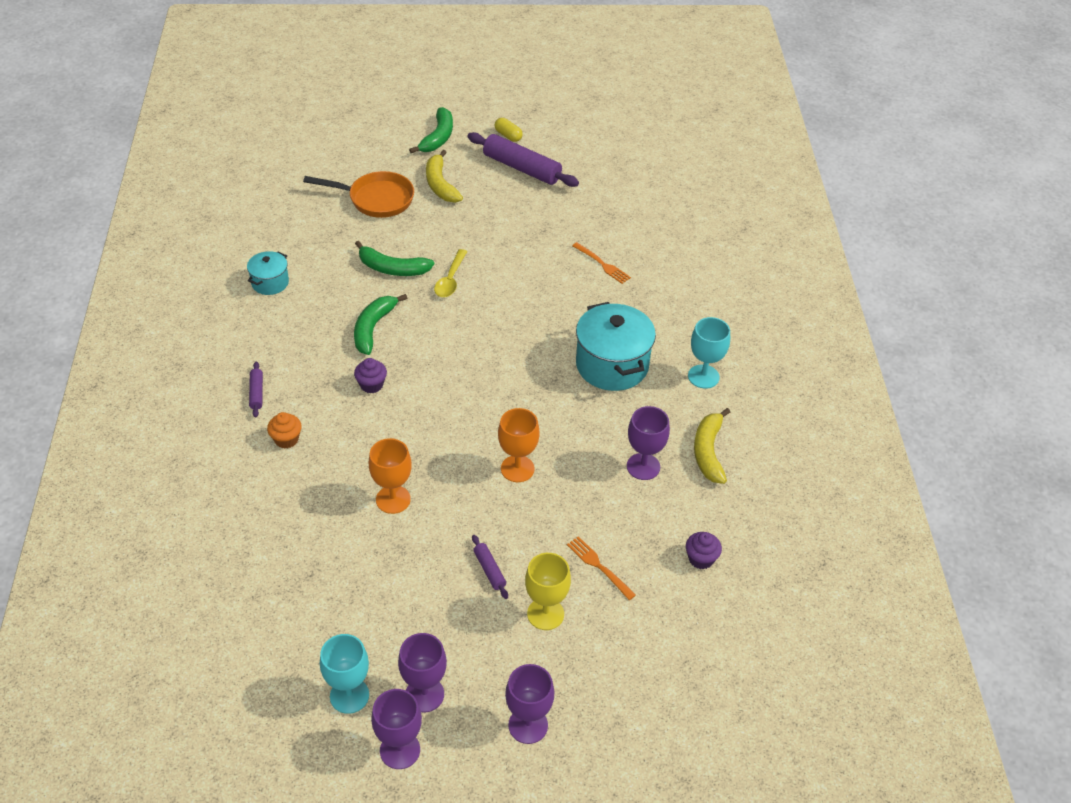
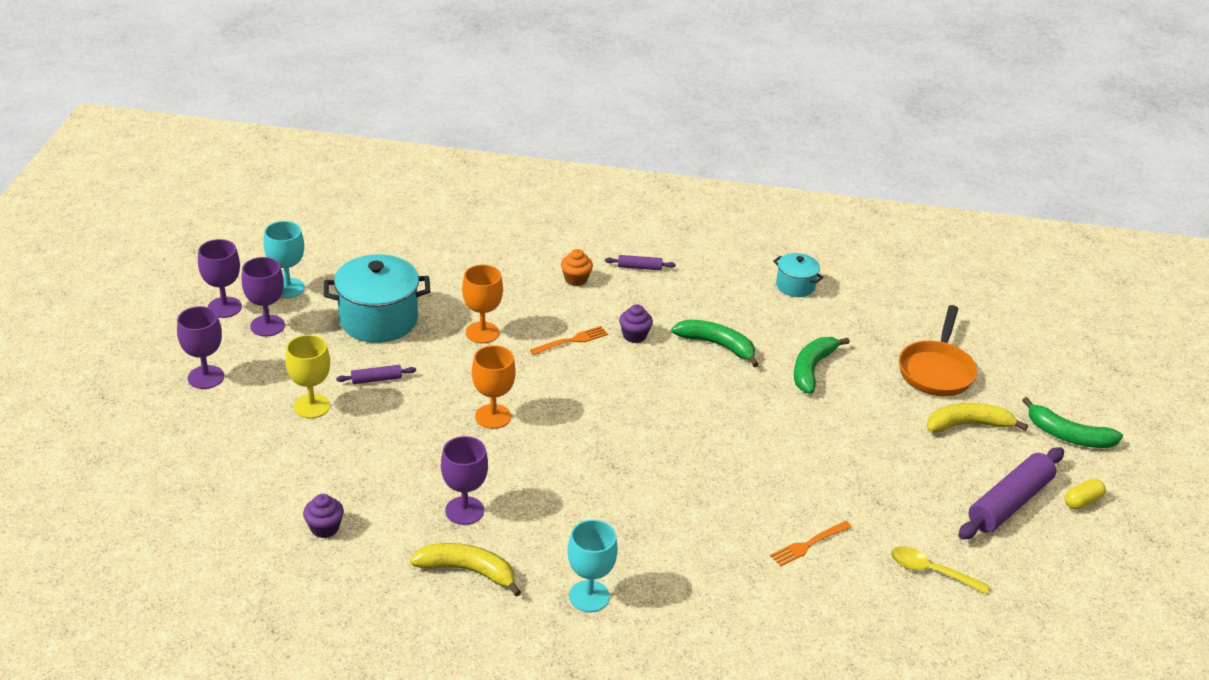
camera: 100 degrees right, 10 degrees down
yellow spoon [434,249,467,297] -> yellow spoon moved to [891,546,990,594]
orange fork [567,536,636,600] -> orange fork moved to [530,326,608,355]
turquoise pot [576,302,656,391] -> turquoise pot moved to [324,254,430,343]

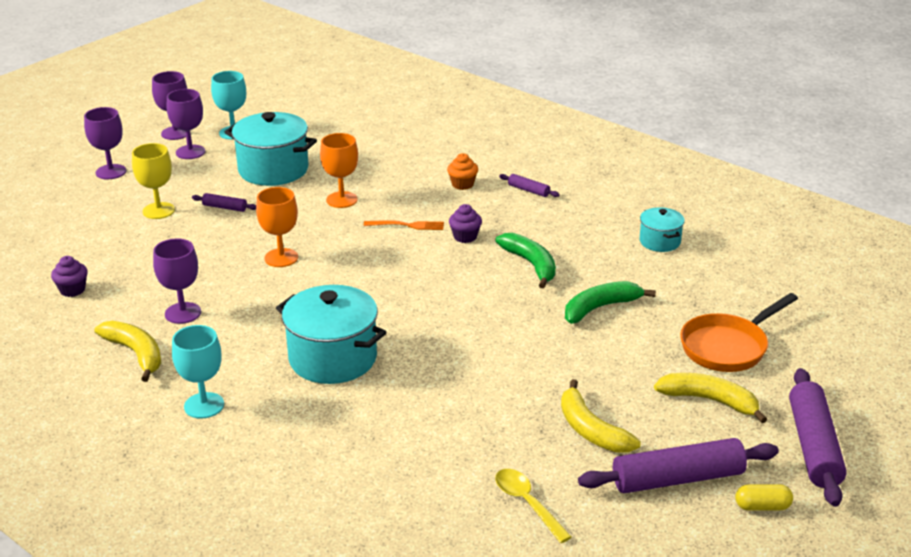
camera: 35 degrees right, 5 degrees down
orange fork [770,521,852,567] -> none
green banana [1022,397,1123,448] -> purple rolling pin [789,368,847,507]
none -> turquoise pot [276,285,387,384]
none -> yellow banana [561,379,641,453]

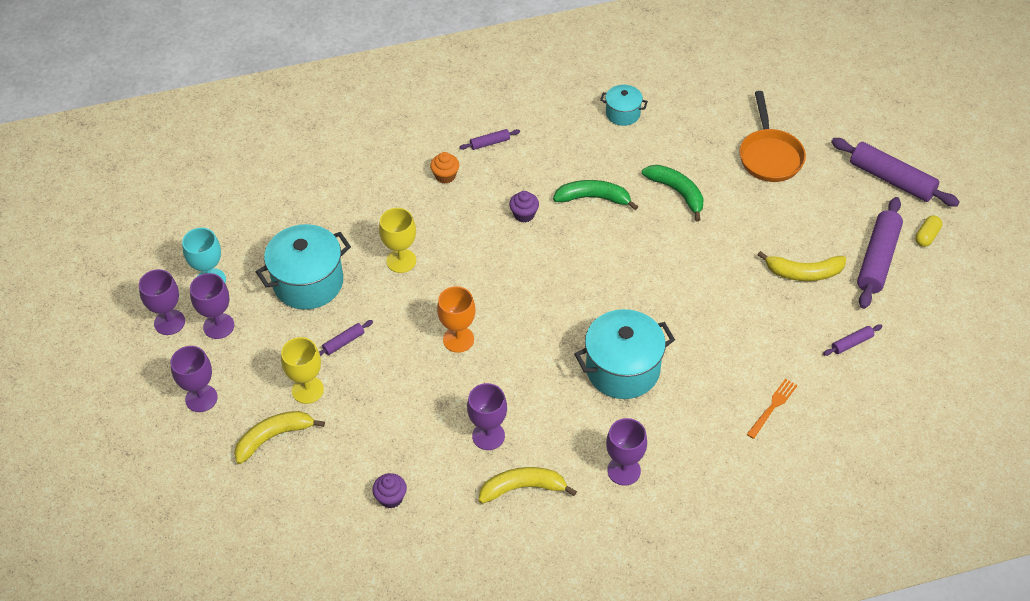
camera: 55 degrees left, 20 degrees up
turquoise goblet [172,325,224,419] -> purple goblet [606,418,647,486]
orange goblet [320,133,358,208] -> yellow goblet [379,208,416,273]
orange fork [364,220,444,230] -> orange fork moved to [747,379,797,439]
yellow spoon [495,469,572,543] -> purple rolling pin [823,324,883,356]
green banana [565,281,656,324] -> green banana turned 135 degrees clockwise [642,165,704,222]
yellow banana [654,373,767,423] -> yellow banana moved to [234,411,325,464]

